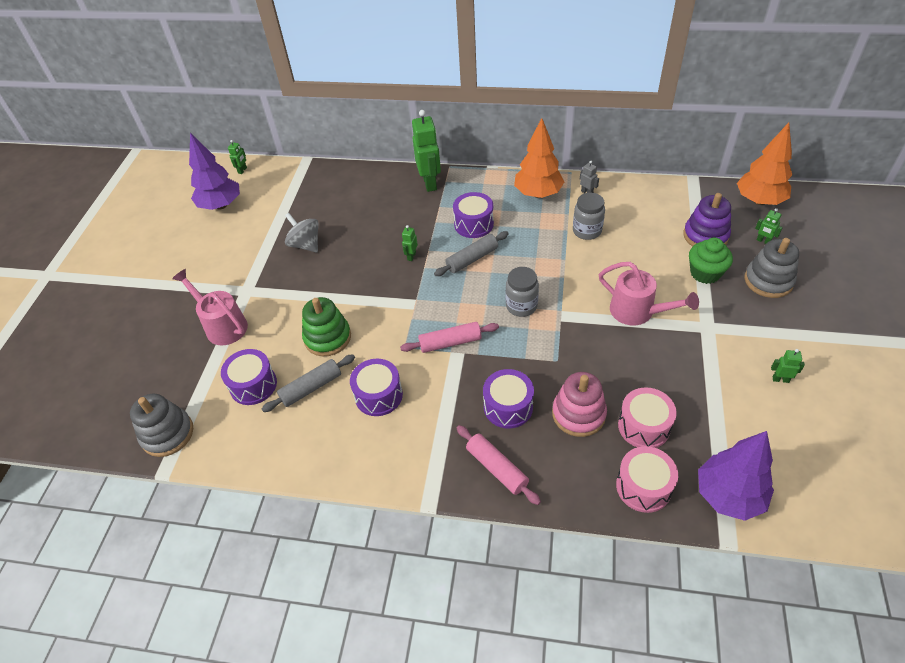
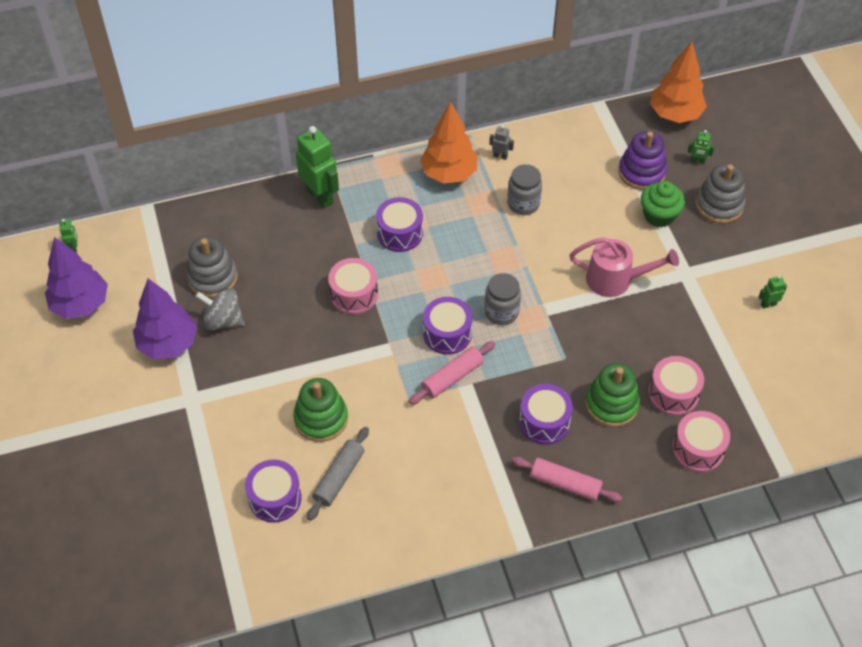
camera: 30 degrees left, 5 degrees up
grey stacking toy [130,394,193,457] -> grey stacking toy moved to [186,237,238,298]
pink watering can [172,269,248,345] -> none
purple drum [350,359,403,416] -> purple drum moved to [423,297,473,355]
green robot [402,225,418,261] -> pink drum [328,258,378,315]
grey rolling pin [434,231,508,276] -> none
pink stacking toy [552,372,607,437] -> green stacking toy [585,363,640,427]
purple tree [698,431,774,521] -> purple tree moved to [133,278,197,359]

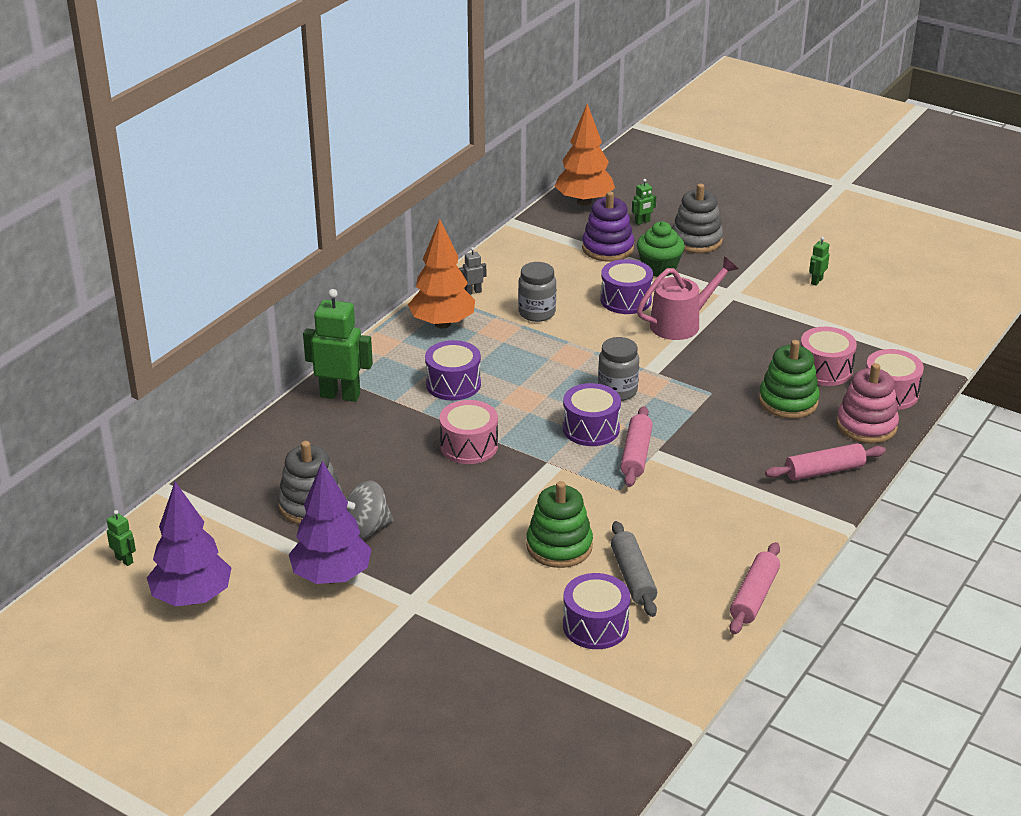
camera: 40 degrees left, 20 degrees down
purple drum [519,384,573,444] -> purple drum moved to [601,259,653,314]
none -> pink rolling pin [729,542,780,635]
none -> pink stacking toy [836,363,899,443]

